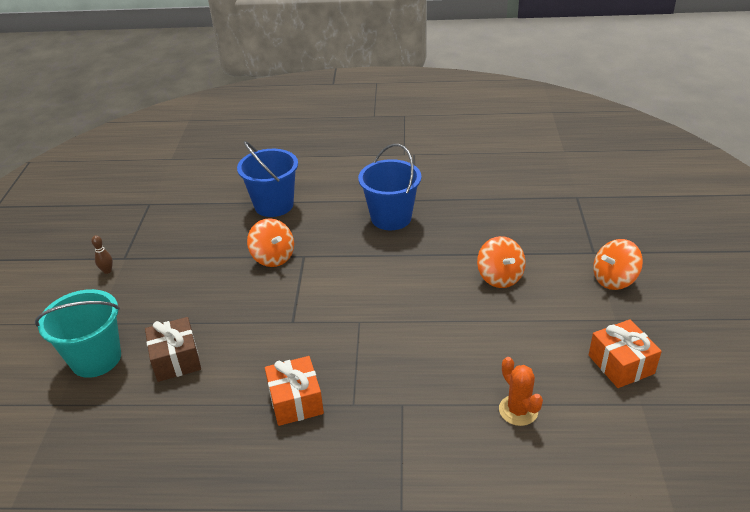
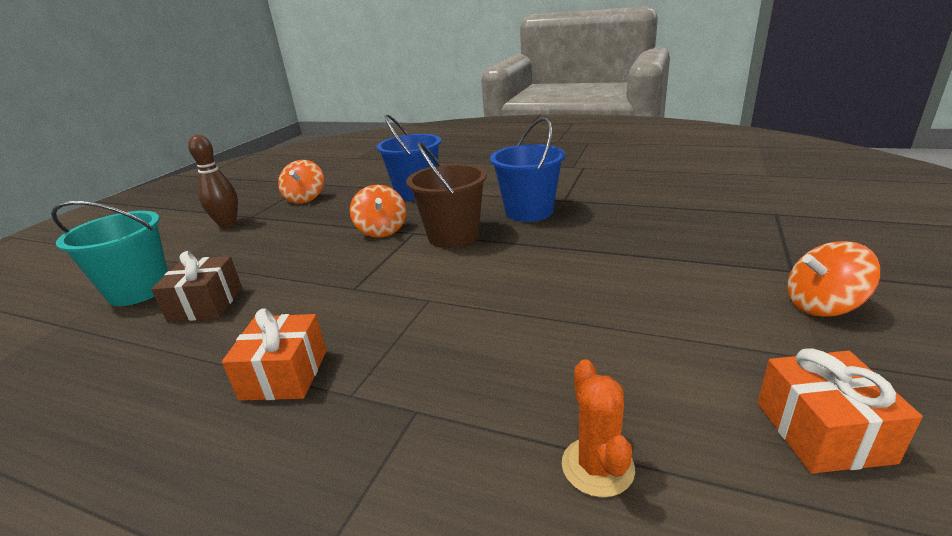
camera: 20 degrees right, 10 degrees down
brown bowling pin [91,235,113,274] -> brown bowling pin [188,135,238,228], size x1.99
orange spinning top [477,236,526,288] -> orange spinning top moved to [278,160,324,204]
none -> brown bucket [406,142,487,248]

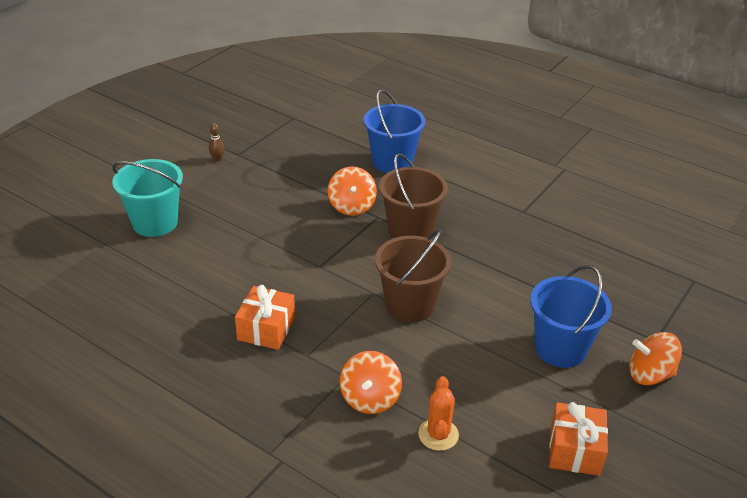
camera: 10 degrees right, 10 degrees up
brown gift [151,251,242,322] -> none
brown bowling pin [188,135,238,228] -> brown bowling pin [209,123,224,161], size x0.50
orange spinning top [278,160,324,204] -> orange spinning top moved to [340,351,402,414]
blue bucket [490,117,565,222] -> blue bucket moved to [530,265,612,368]
none -> brown bucket [375,230,451,322]

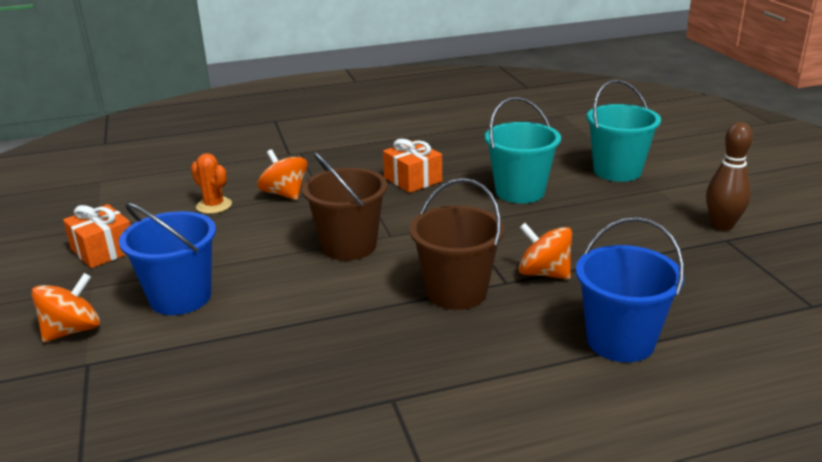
camera: 130 degrees right, 10 degrees down
brown bowling pin [209,123,224,161] -> brown bowling pin [706,122,753,230], size x1.99
none -> turquoise bucket [485,97,561,203]

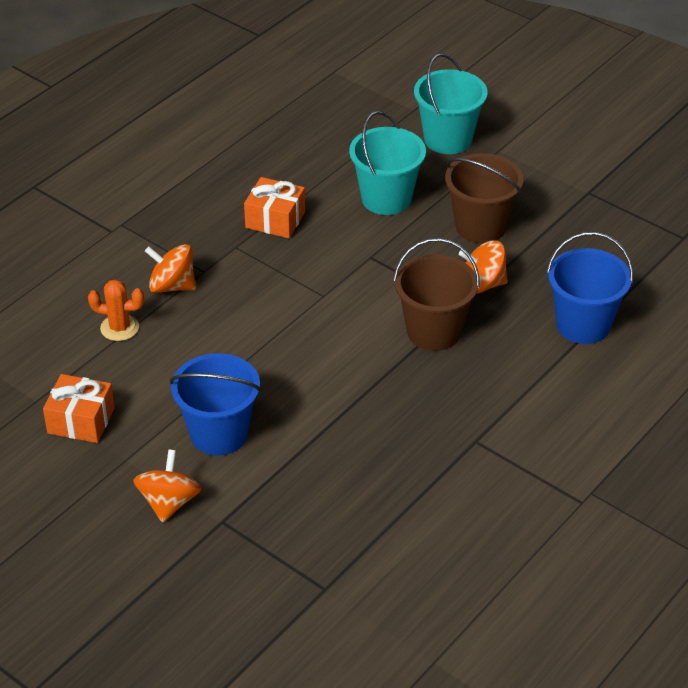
camera: 35 degrees left, 15 degrees up
brown bucket [302,152,388,260] -> brown bucket moved to [445,153,524,243]
brown bowling pin [706,122,753,230] -> none

